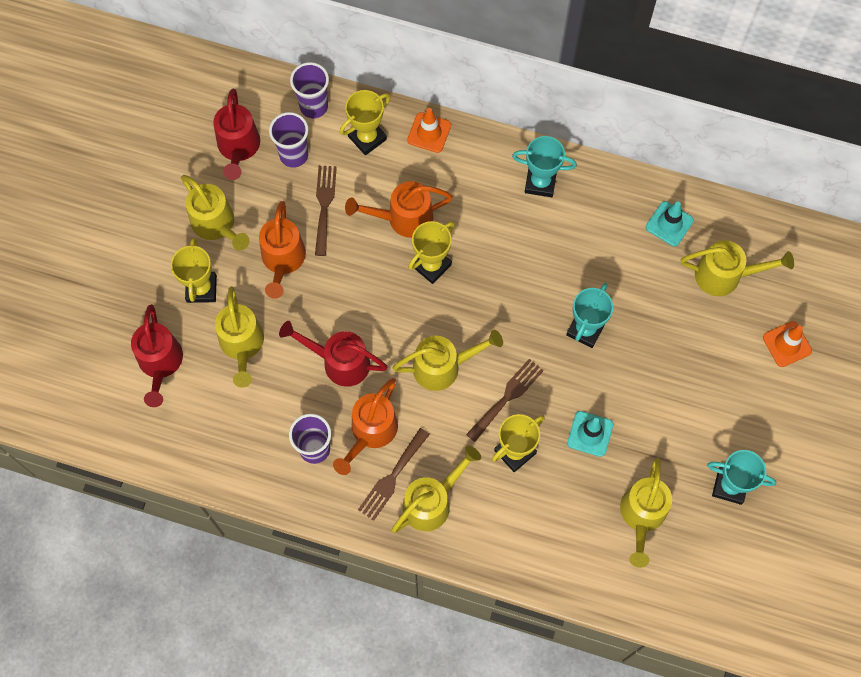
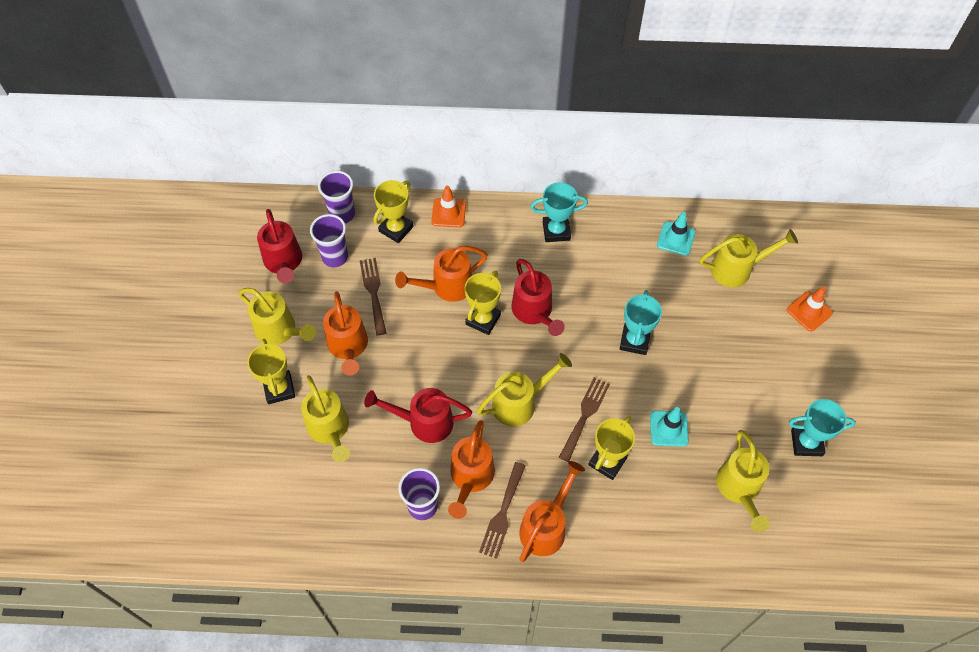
camera: 15 degrees left, 10 degrees down
red watering can [131,304,183,407] -> red watering can moved to [511,259,565,336]
yellow watering can [391,446,481,533] -> orange watering can [519,461,585,562]

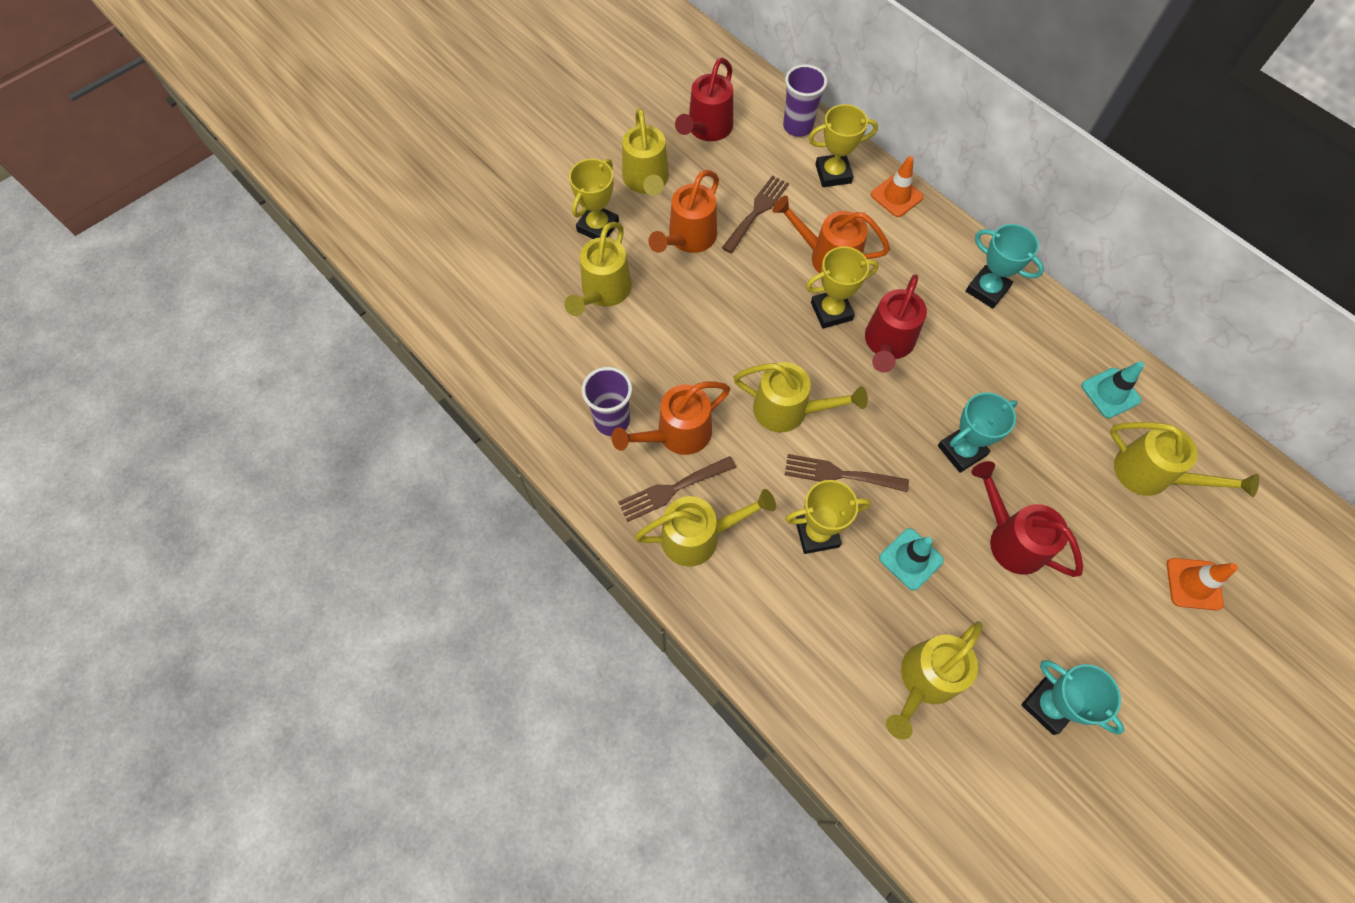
camera: 45 degrees right, 5 degrees up
purple cup [310,214,348,267] -> none
red watering can [364,388,472,443] -> red watering can moved to [971,461,1083,577]
orange watering can [519,461,585,562] -> yellow watering can [635,489,776,567]
brown fork [559,377,610,462] -> brown fork turned 150 degrees counterclockwise [785,454,909,492]

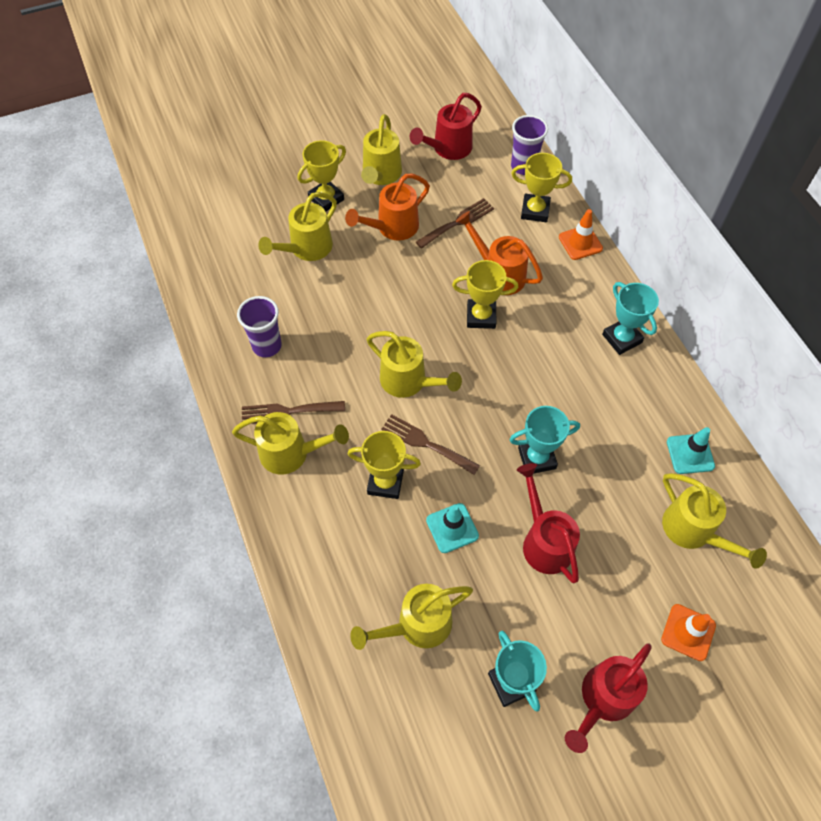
camera: 20 degrees right, 5 degrees down
orange watering can [612,381,730,455] -> none
red watering can [865,274,927,372] -> red watering can moved to [565,643,652,753]

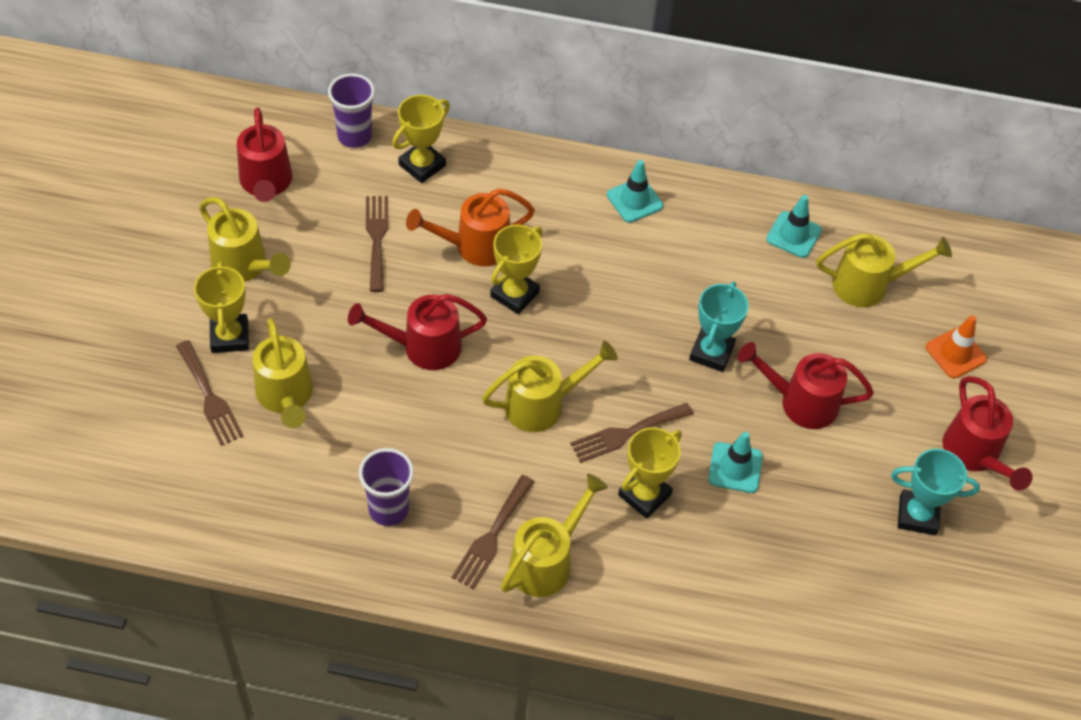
camera: 60 degrees left, 5 degrees down
orange watering can [345,174,430,241] -> none
yellow watering can [350,584,473,650] -> none
orange traffic cone [559,209,603,260] -> none
turquoise trophy [602,282,659,355] -> turquoise traffic cone [607,160,663,223]
none -> brown fork [176,340,243,446]
none -> red watering can [348,294,487,370]

